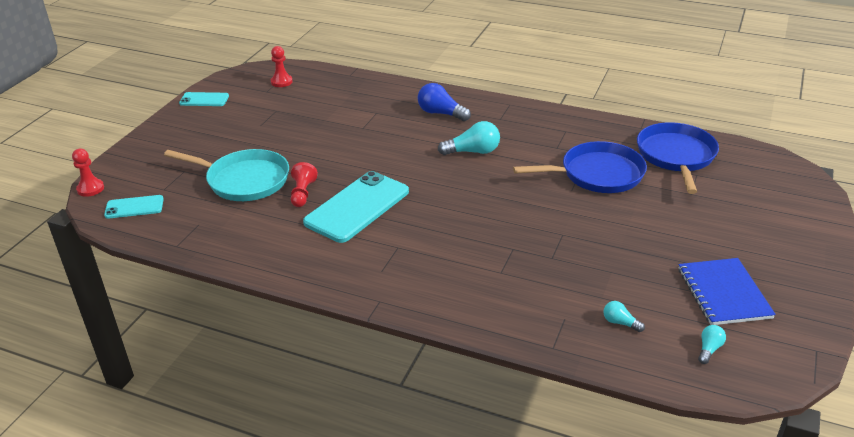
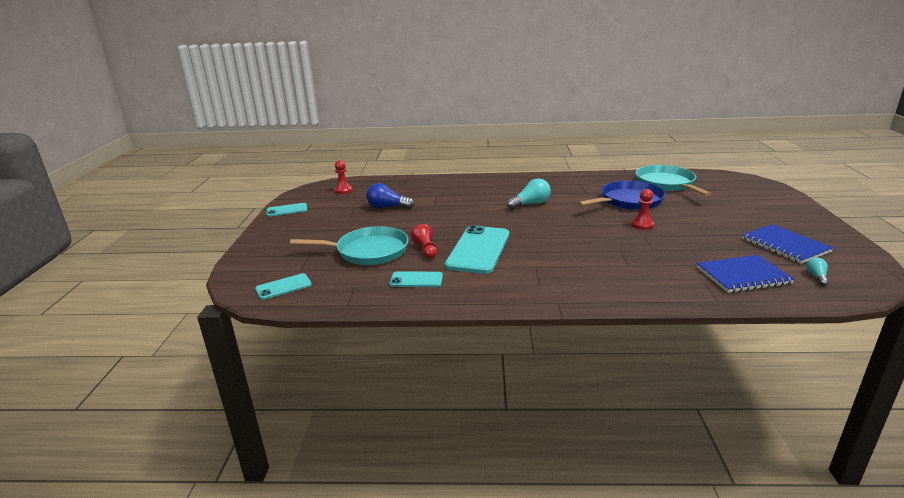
camera: 20 degrees left, 10 degrees down
red pawn [72,149,104,197] -> red pawn moved to [632,189,654,230]
blue light bulb [418,83,471,121] -> blue light bulb moved to [366,183,414,209]
turquoise light bulb [603,301,645,332] -> blue notebook [697,255,795,293]
blue pan [637,122,719,194] -> turquoise pan [635,165,711,196]
none -> turquoise phone [390,271,443,287]

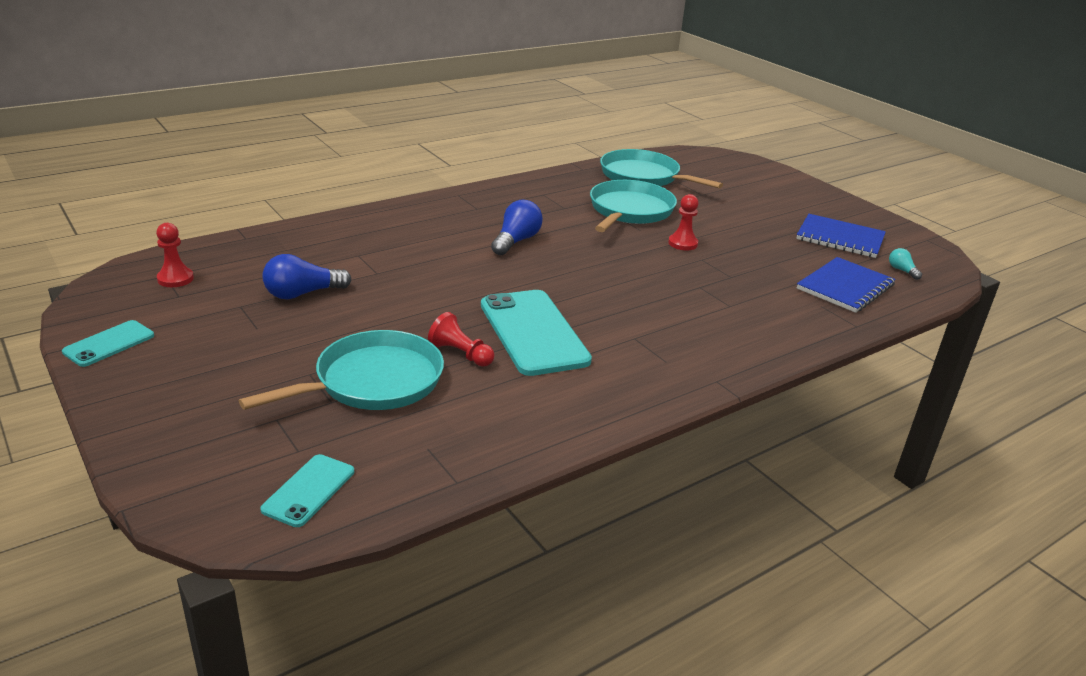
camera: 40 degrees left, 5 degrees up
turquoise phone [390,271,443,287] -> none
turquoise light bulb [507,178,551,209] -> blue light bulb [491,200,543,255]
blue pan [578,181,666,210] -> turquoise pan [590,180,677,232]

